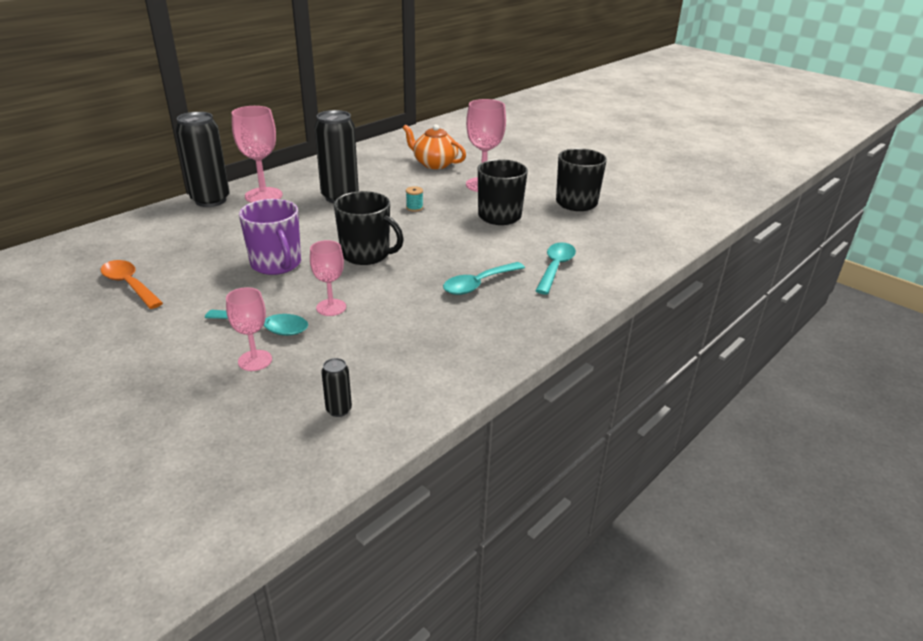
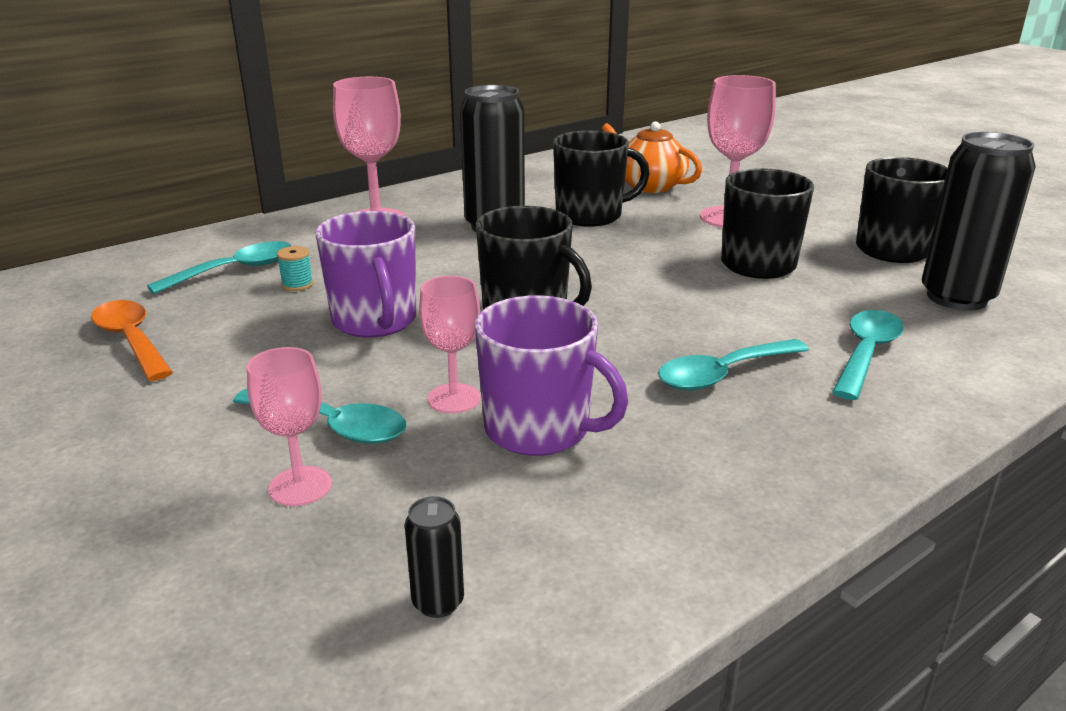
camera: 10 degrees right, 5 degrees down
black can [176,112,230,207] -> black can moved to [922,132,1036,311]
turquoise spool [406,186,423,212] -> turquoise spool moved to [277,246,313,291]
none -> turquoise spoon [147,241,291,294]
none -> purple mug [475,295,628,456]
none -> black mug [553,131,650,227]

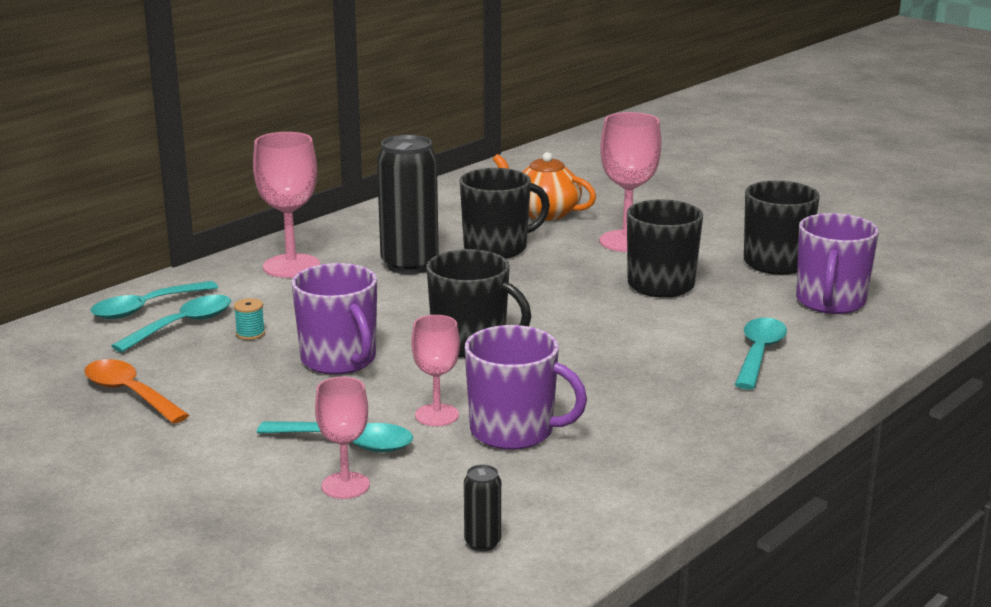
camera: 10 degrees left, 5 degrees down
turquoise spoon [658,339,809,391] -> turquoise spoon moved to [90,281,218,319]
black can [922,132,1036,311] -> purple mug [796,213,879,314]

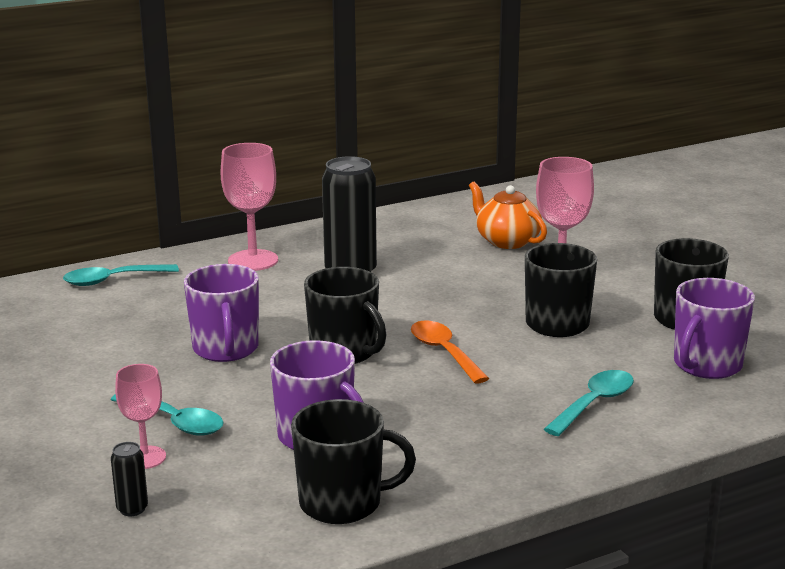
camera: 20 degrees right, 0 degrees up
orange spoon [84,359,189,424] -> orange spoon moved to [411,320,490,384]
turquoise spoon [111,295,231,352] -> none
turquoise spool [234,298,265,340] -> none
pink goblet [411,315,460,426] -> none
black mug [460,168,550,259] -> black mug moved to [291,399,416,524]
black can [464,464,501,551] -> black can moved to [111,442,148,516]

